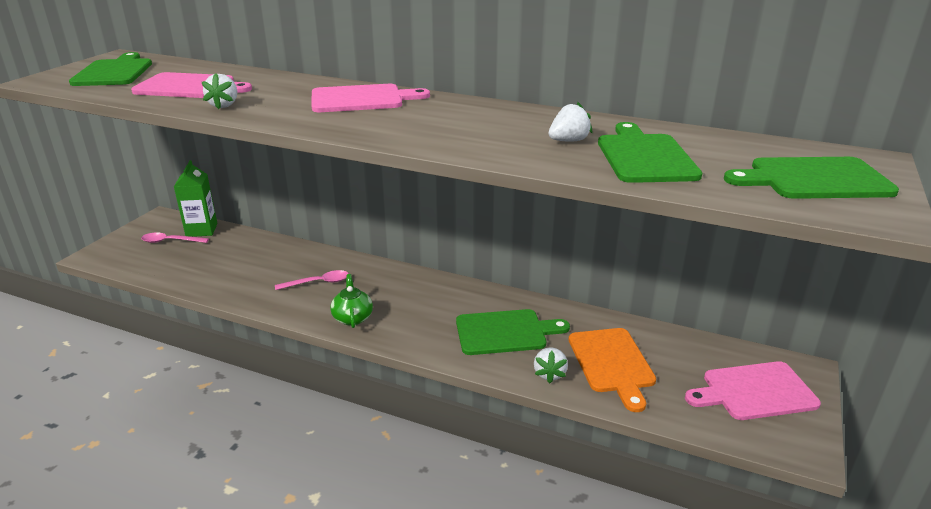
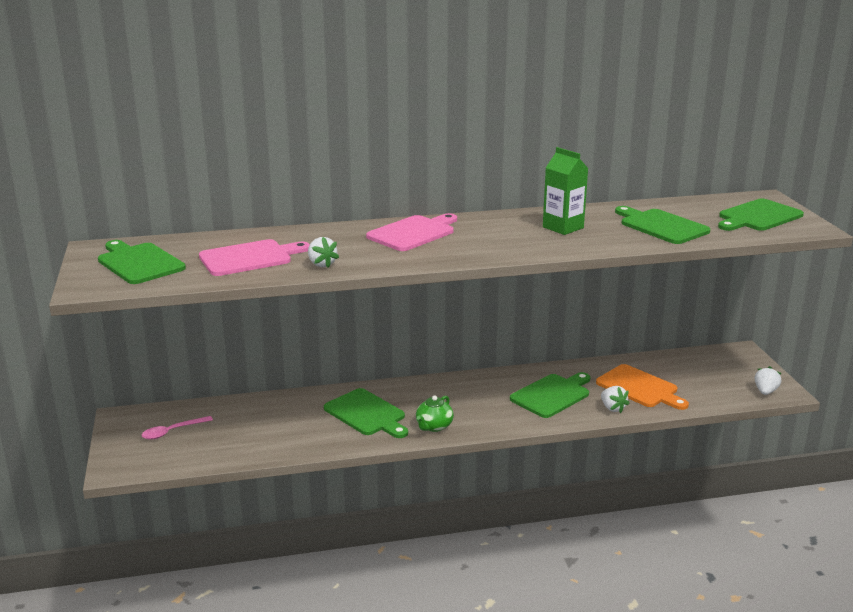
camera: 35 degrees left, 5 degrees down
green carton [174,160,217,237] -> green carton moved to [543,147,588,235]
pink spoon [275,270,349,290] -> green cutting board [324,388,408,438]
green teapot [330,274,373,328] -> green teapot turned 105 degrees counterclockwise [416,395,454,432]
white strawberry [549,102,592,142] -> white strawberry moved to [755,366,782,395]
pink cutting board [685,361,821,420] -> none

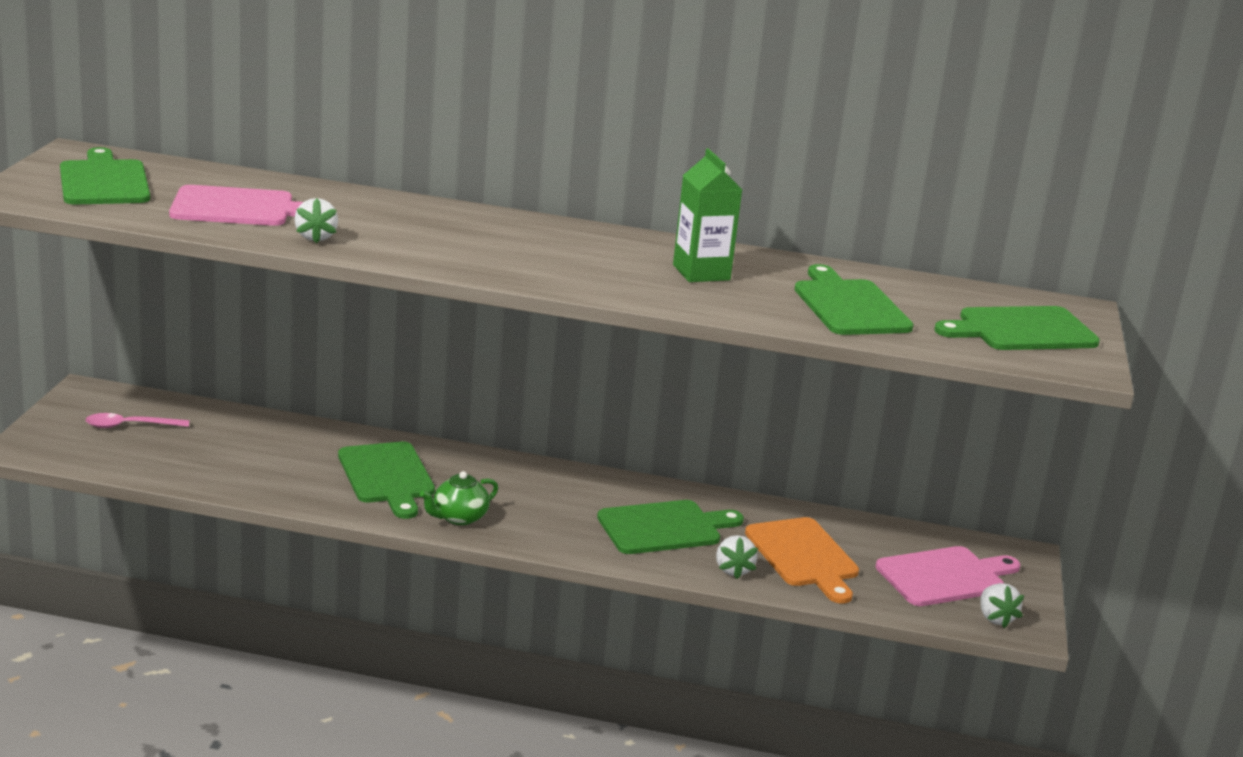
camera: 20 degrees right, 0 degrees up
pink cutting board [366,213,457,251] -> pink cutting board moved to [876,546,1020,606]
white strawberry [755,366,782,395] -> white strawberry turned 120 degrees clockwise [980,583,1024,628]

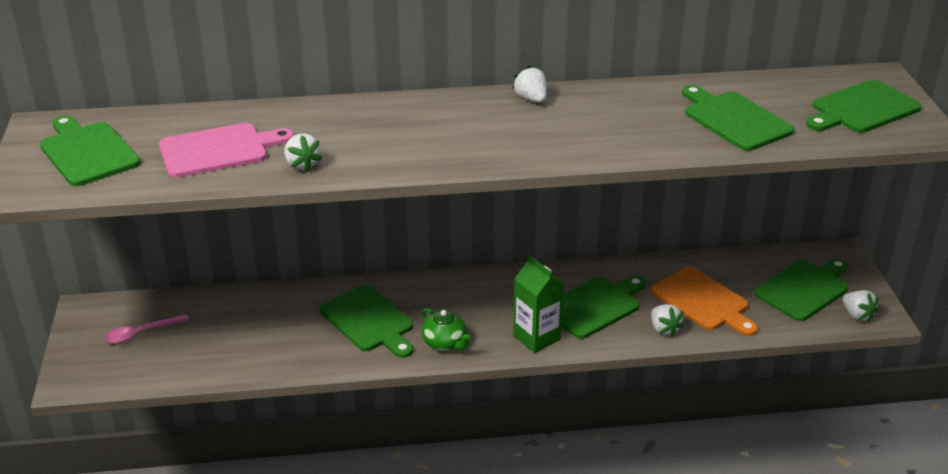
camera: 15 degrees left, 10 degrees up
green teapot [420,471,498,525] -> green teapot turned 75 degrees counterclockwise [421,308,471,351]
green carton [673,148,742,282] -> green carton moved to [513,255,564,353]
pink cutting board [876,546,1020,606] -> green cutting board [754,259,849,321]
none -> white strawberry [512,65,547,103]

